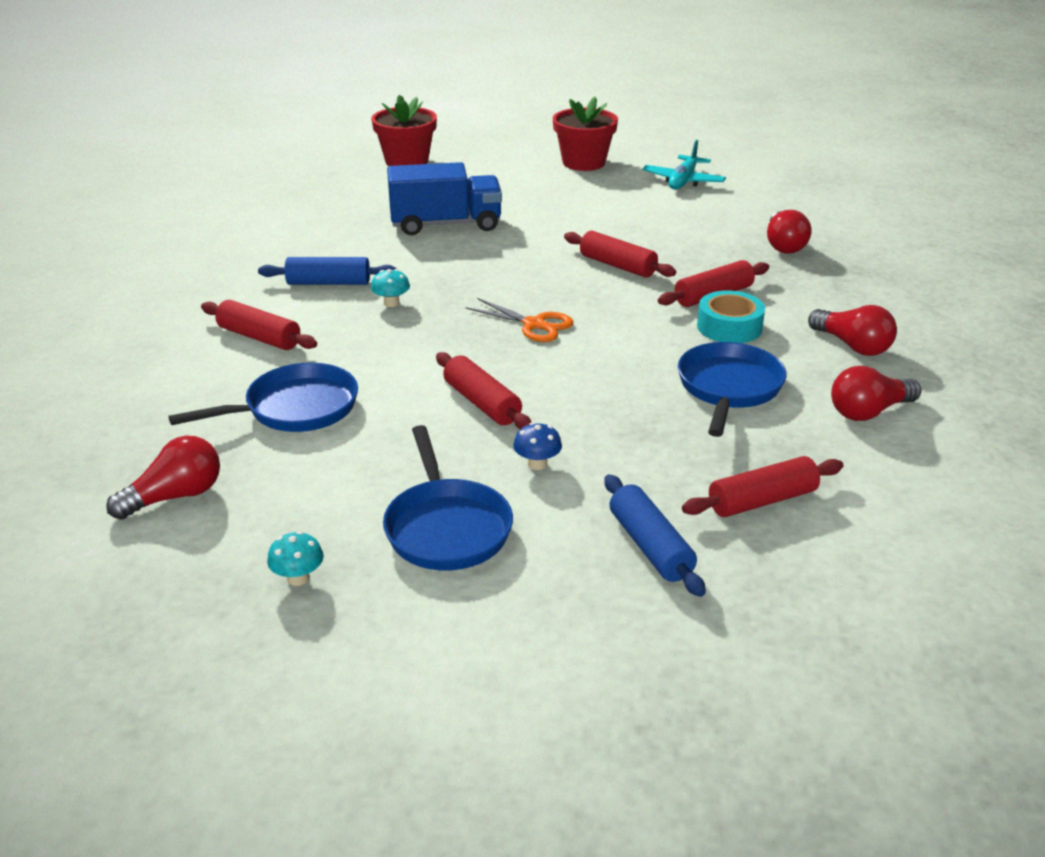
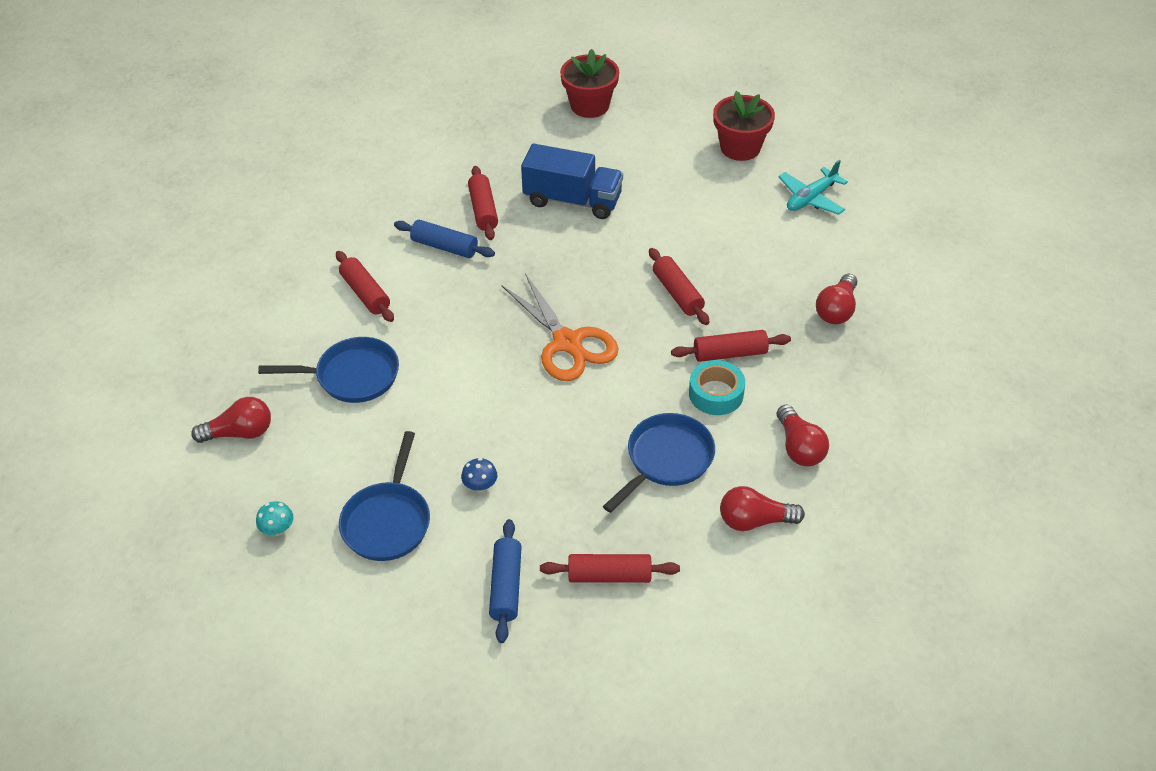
camera: 25 degrees right, 15 degrees up
turquoise mushroom [371,269,410,307] -> none
red rolling pin [436,352,532,429] -> red rolling pin moved to [468,166,498,240]
orange scissors [465,298,574,342] -> orange scissors [501,273,619,381], size x1.66

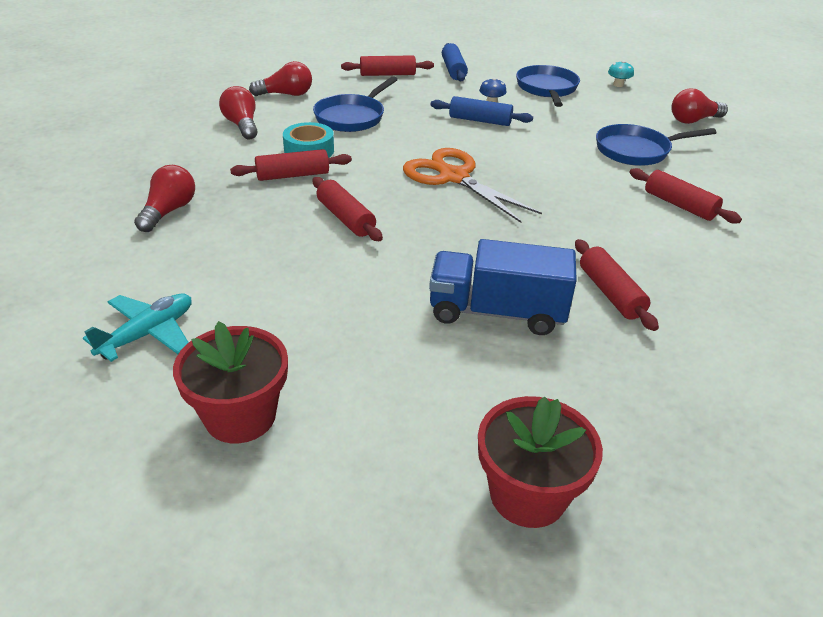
camera: 170 degrees right, 10 degrees down
blue rolling pin [394,220,495,258] -> blue rolling pin moved to [430,96,533,126]

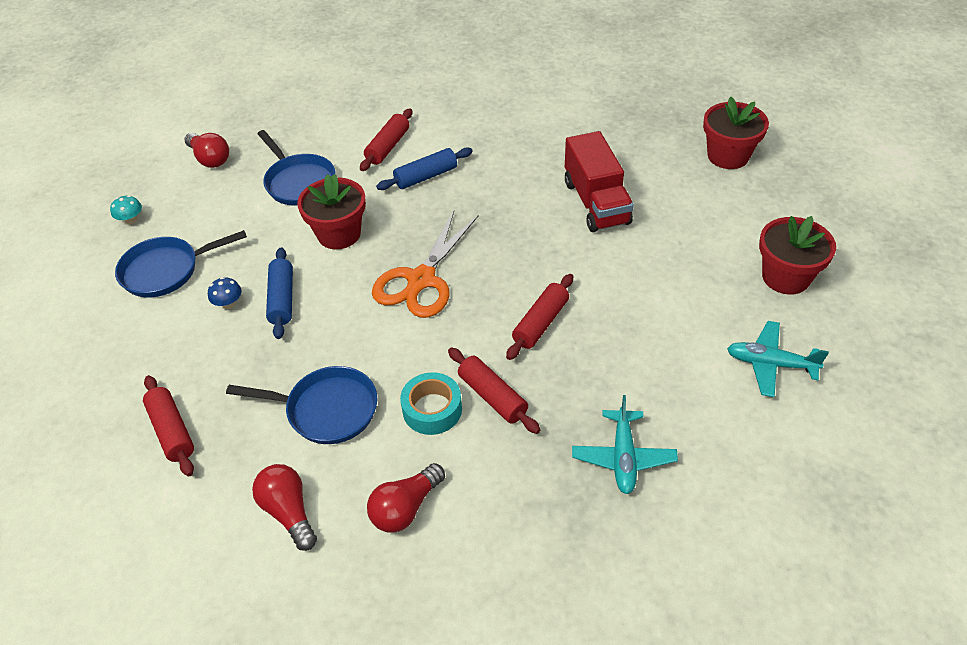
camera: 110 degrees left, 10 degrees up
red light bulb [134,165,195,232] -> turquoise plane [572,395,678,494]
blue truck [429,239,577,335] -> red truck [565,131,634,232]
blue rolling pin [442,43,468,81] -> blue rolling pin moved to [376,147,473,190]
red rolling pin [575,239,659,331] -> none
none -> red flower pot [297,174,366,249]

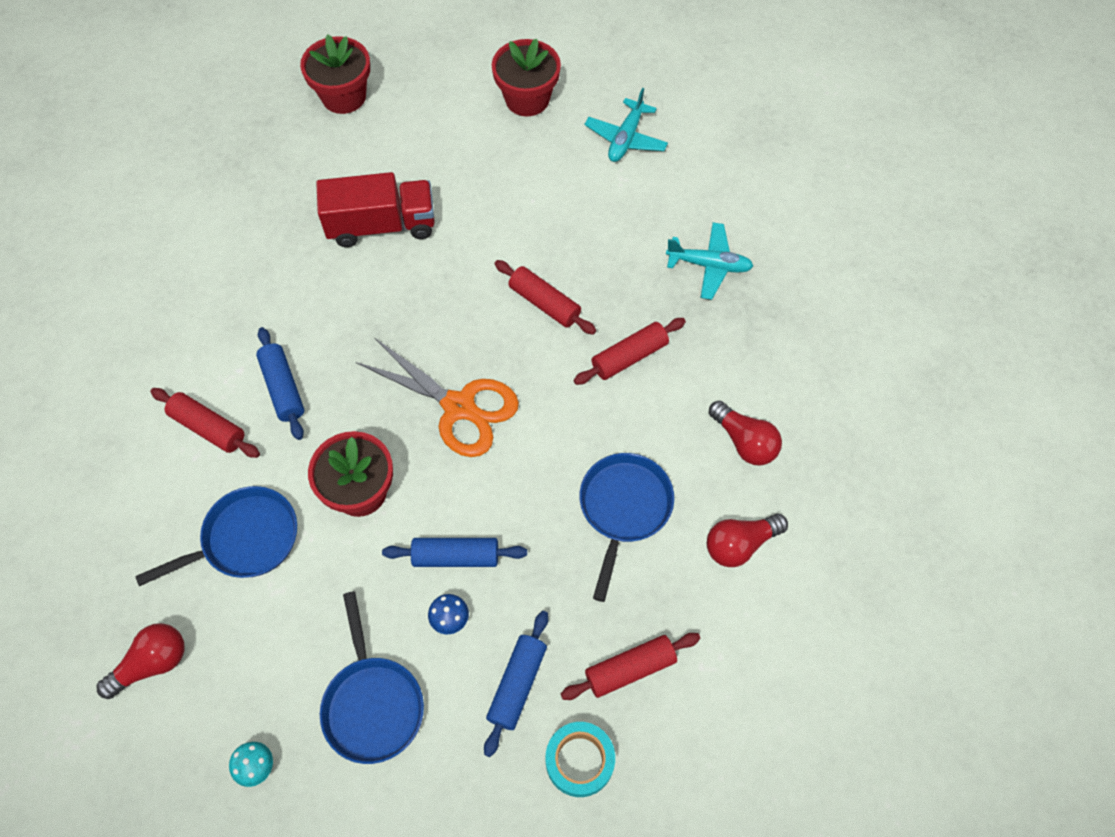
camera: 85 degrees left, 15 degrees up
turquoise tape [400,372,462,435] -> turquoise tape moved to [546,722,615,797]
none -> blue rolling pin [484,611,548,757]

